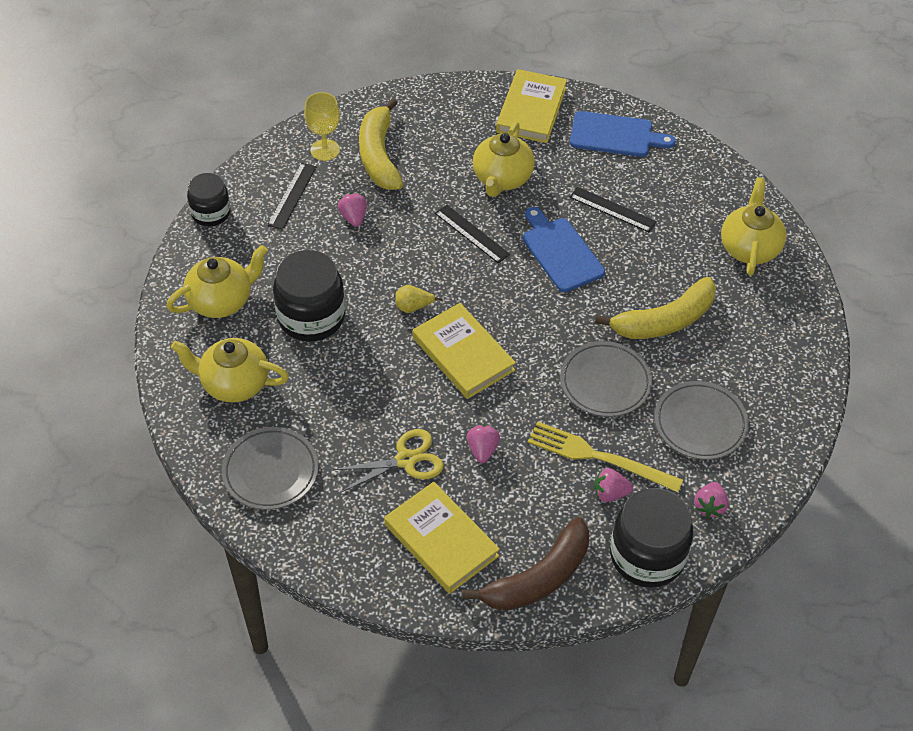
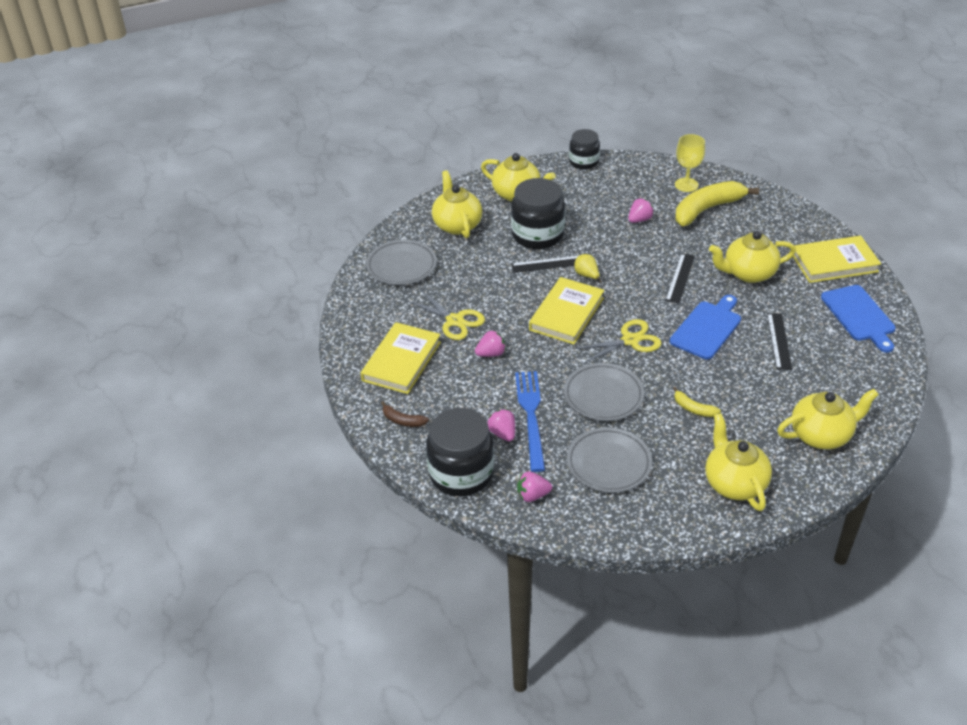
camera: 65 degrees right, 10 degrees down
black ruler [268,163,316,230] -> black ruler moved to [511,255,580,273]
brown banana [462,517,589,611] -> brown banana [381,401,429,427], size x0.45
yellow fork [527,421,683,492] -> blue fork [515,371,545,472]
yellow banana [595,277,716,339] -> yellow banana [673,386,721,417], size x0.45
none -> yellow scissors [573,319,661,364]
none -> yellow teapot [705,413,772,511]

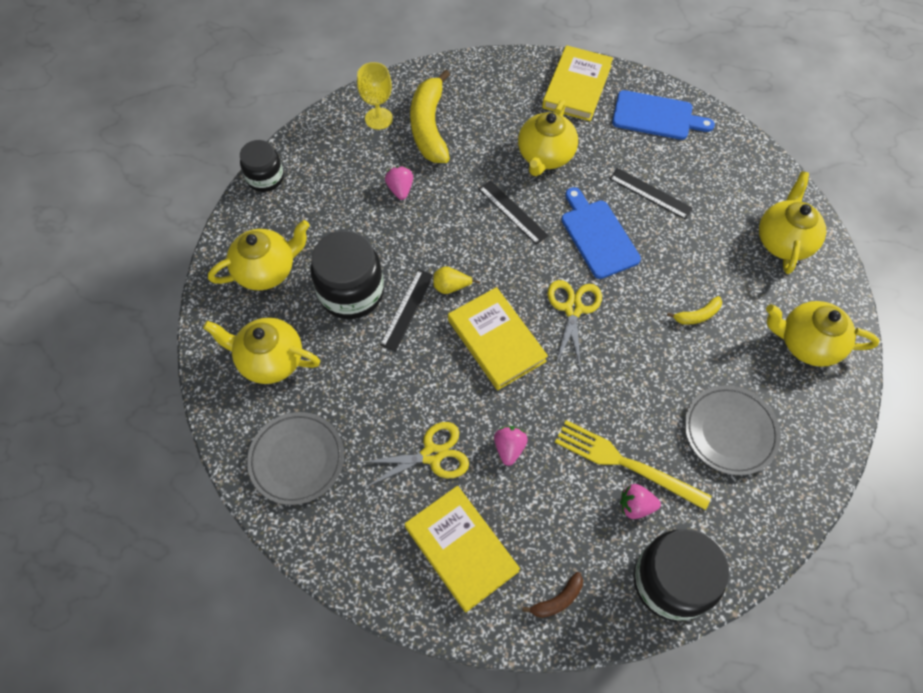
camera: 60 degrees left, 20 degrees up
blue fork [515,371,545,472] -> yellow fork [555,420,712,510]
pink strawberry [517,471,552,502] -> none
grey plate [564,363,644,421] -> none

